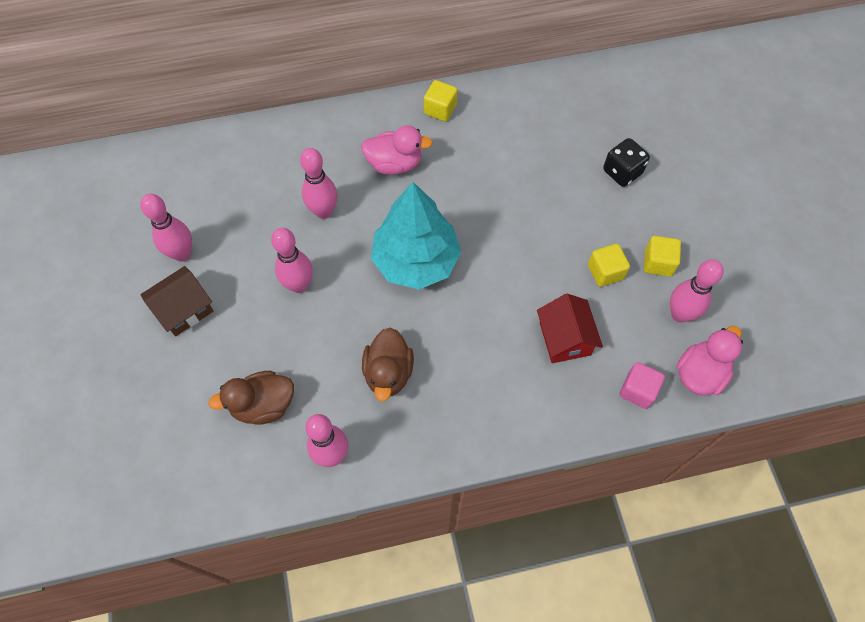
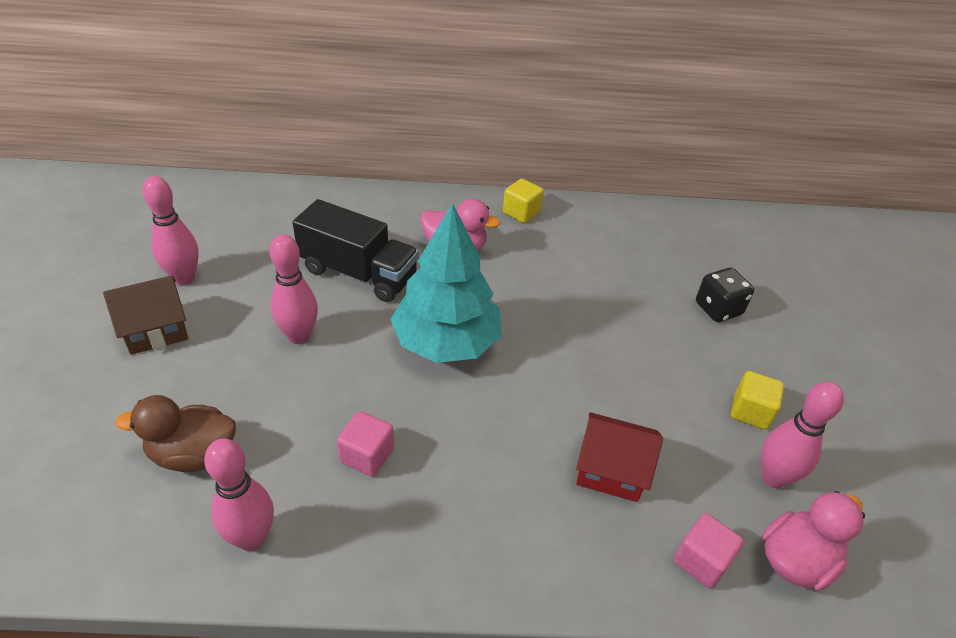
camera: 10 degrees right, 20 degrees down
pink bowling pin [300,148,338,219] -> black truck [293,199,419,302]
brown duck [362,328,414,401] -> pink cube [337,411,394,477]
red house [537,294,603,363] -> red house turned 75 degrees counterclockwise [576,412,663,502]
yellow cube [588,244,630,287] -> none

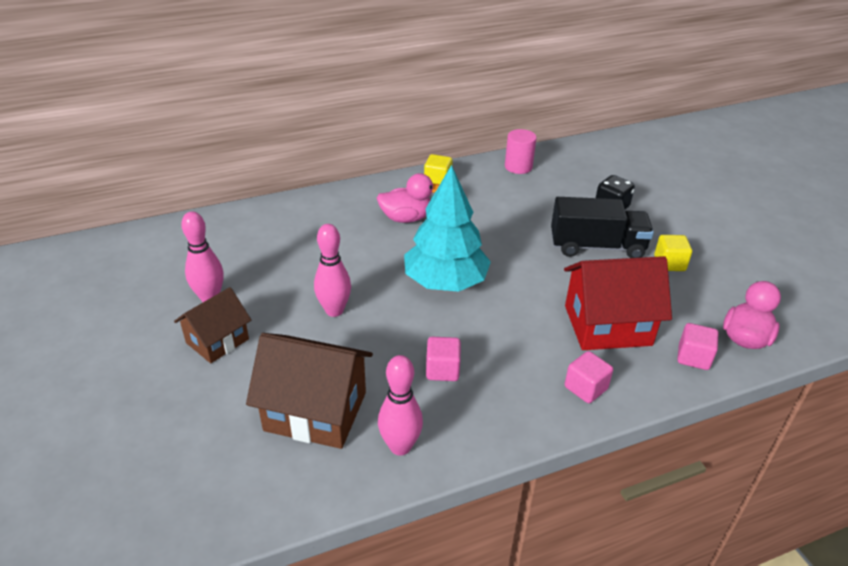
camera: 20 degrees left, 5 degrees down
brown duck [115,395,236,472] -> brown house [246,333,373,449]
black truck [293,199,419,302] -> black truck moved to [551,197,654,258]
red house [576,412,663,502] -> red house [564,256,672,350], size x1.60
pink bowling pin [761,382,844,488] -> none
none -> pink cylinder [505,129,537,174]
none -> pink cube [565,351,613,403]

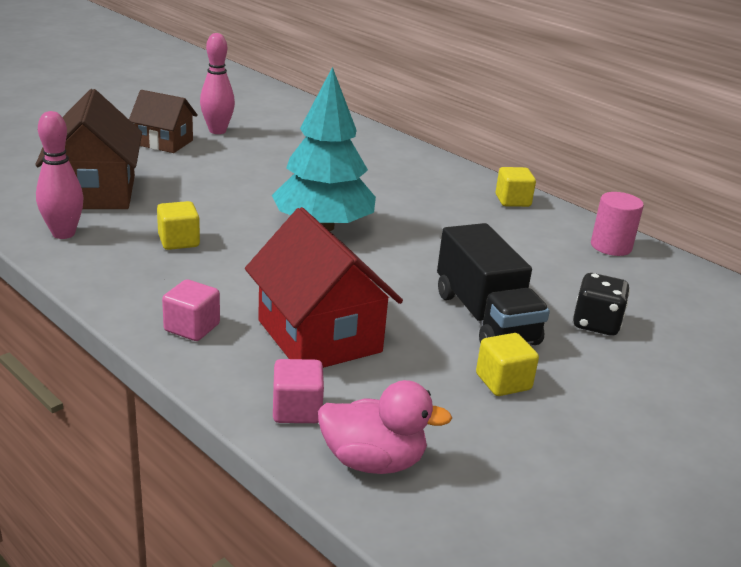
camera: 65 degrees right, 10 degrees down
pink bowling pin [314,224,351,317] -> none
pink duck [377,173,440,223] -> none
pink cube [426,337,461,381] -> yellow cube [157,201,200,250]

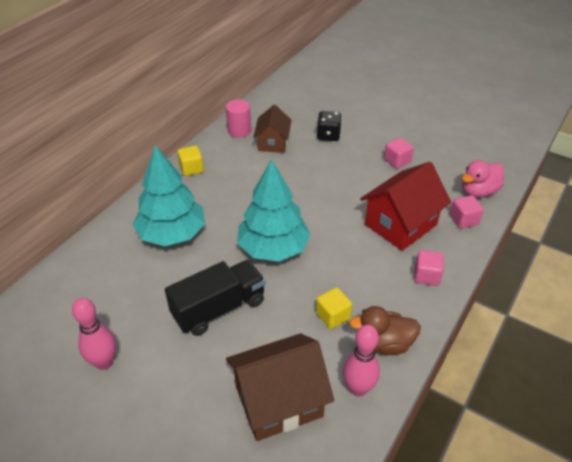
camera: 100 degrees left, 15 degrees up
brown house [129,90,198,153] -> brown house moved to [253,105,291,153]
pink duck [318,380,452,474] -> pink duck turned 120 degrees counterclockwise [462,160,504,198]
black truck [437,223,550,345] -> black truck moved to [165,260,265,336]
yellow cube [476,333,539,396] -> pink cube [384,138,414,169]
none -> turquoise tree [132,145,205,246]
none -> brown duck [349,306,421,355]

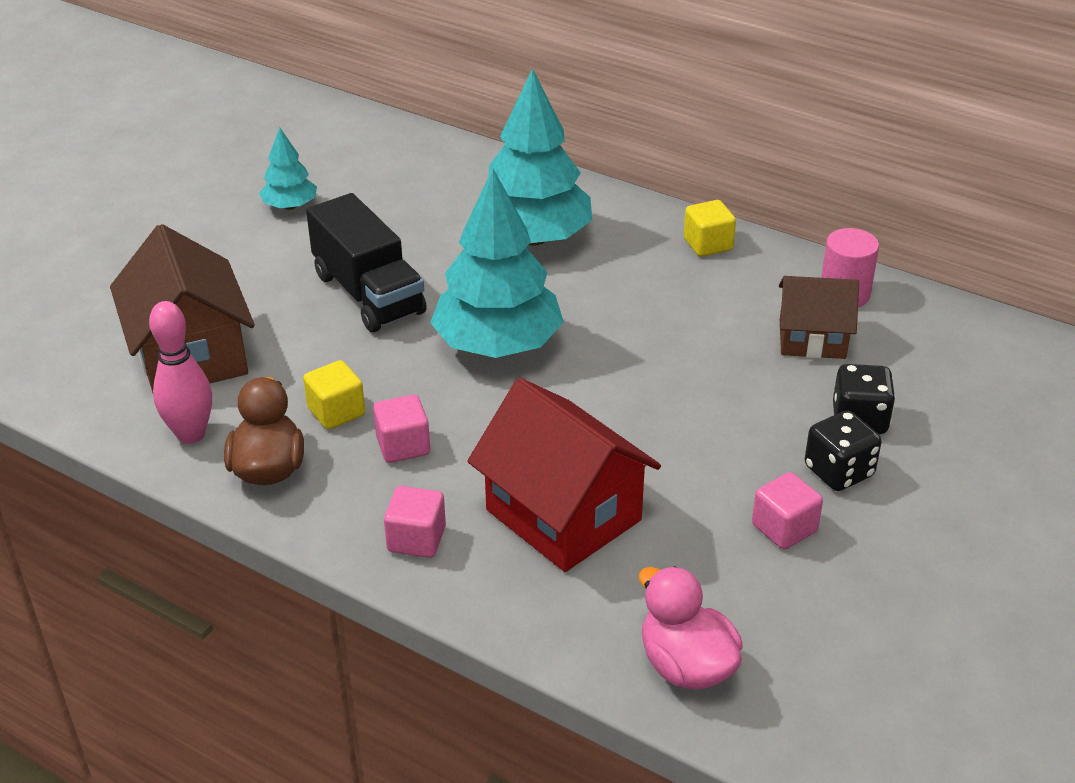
camera: 90 degrees right, 5 degrees down
pink bowling pin [72,298,116,370] -> turquoise tree [259,127,317,210]
pink cube [450,195,484,229] -> pink cube moved to [373,395,430,463]
none -> black dice [805,411,881,491]

